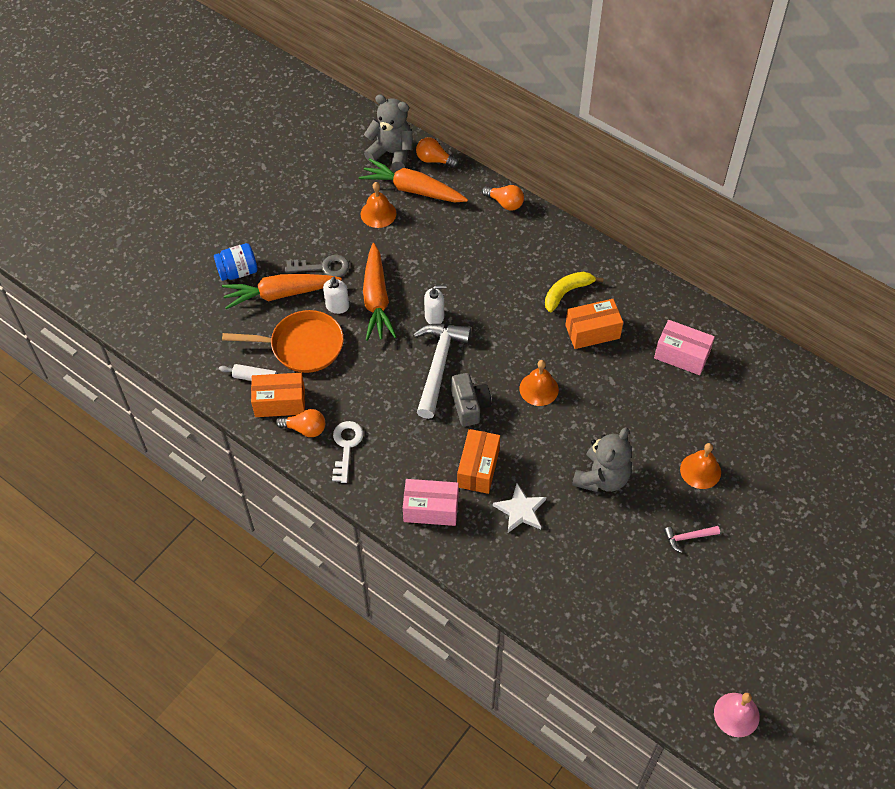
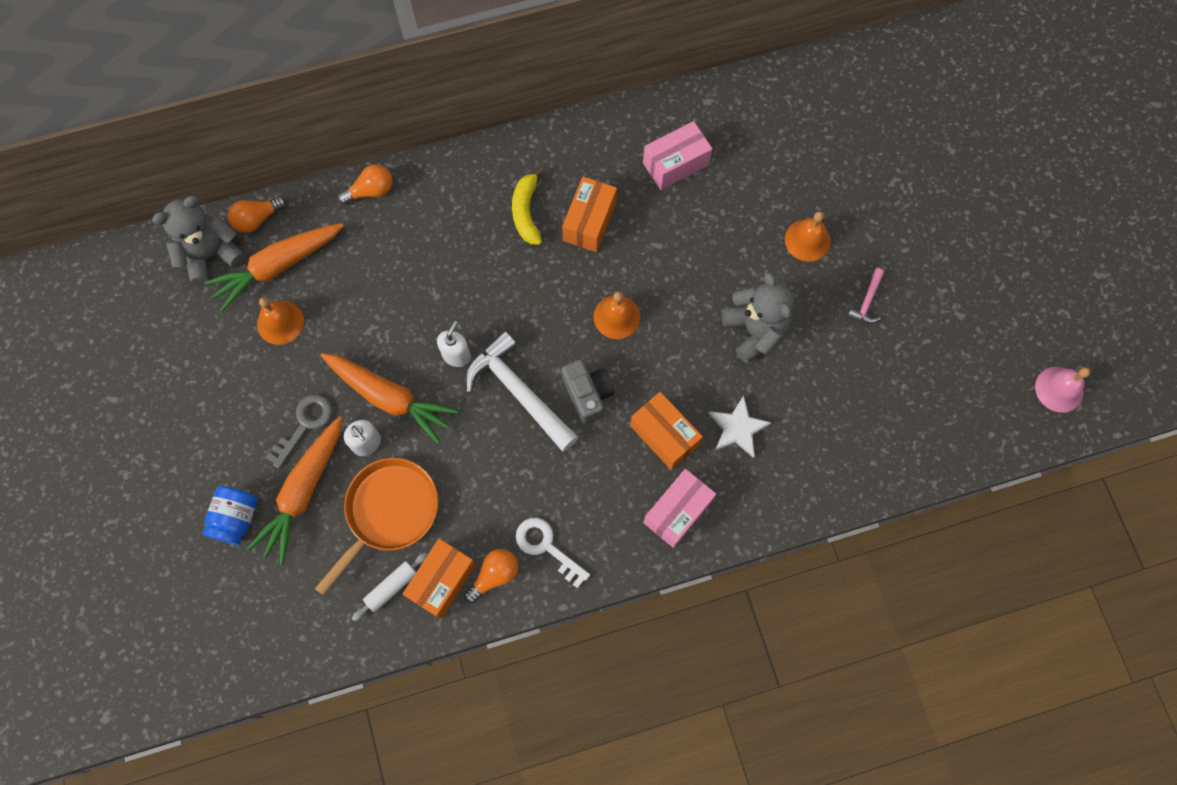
camera: 55 degrees left, 15 degrees up
grey camera [451,373,491,427] -> grey camera turned 45 degrees clockwise [561,359,615,424]

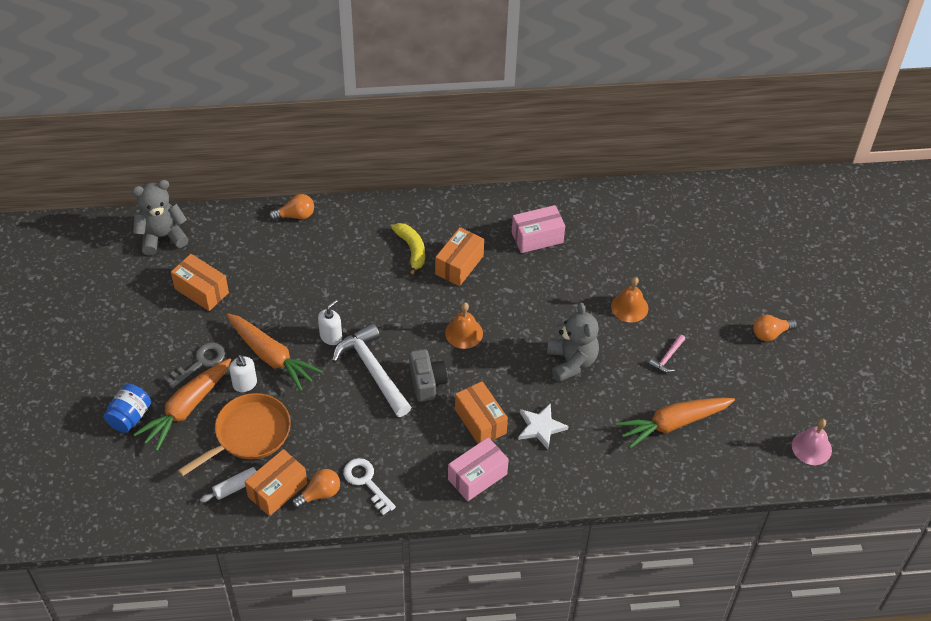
camera: 10 degrees right, 20 degrees down
orange carrot [204,223,344,312] -> orange carrot moved to [616,398,735,449]
orange light bulb [228,197,287,233] -> orange light bulb moved to [753,315,797,341]
orange bell [257,297,304,345] -> orange box [171,254,229,311]
yellow banana [512,167,544,245] -> yellow banana turned 150 degrees clockwise [391,223,425,276]

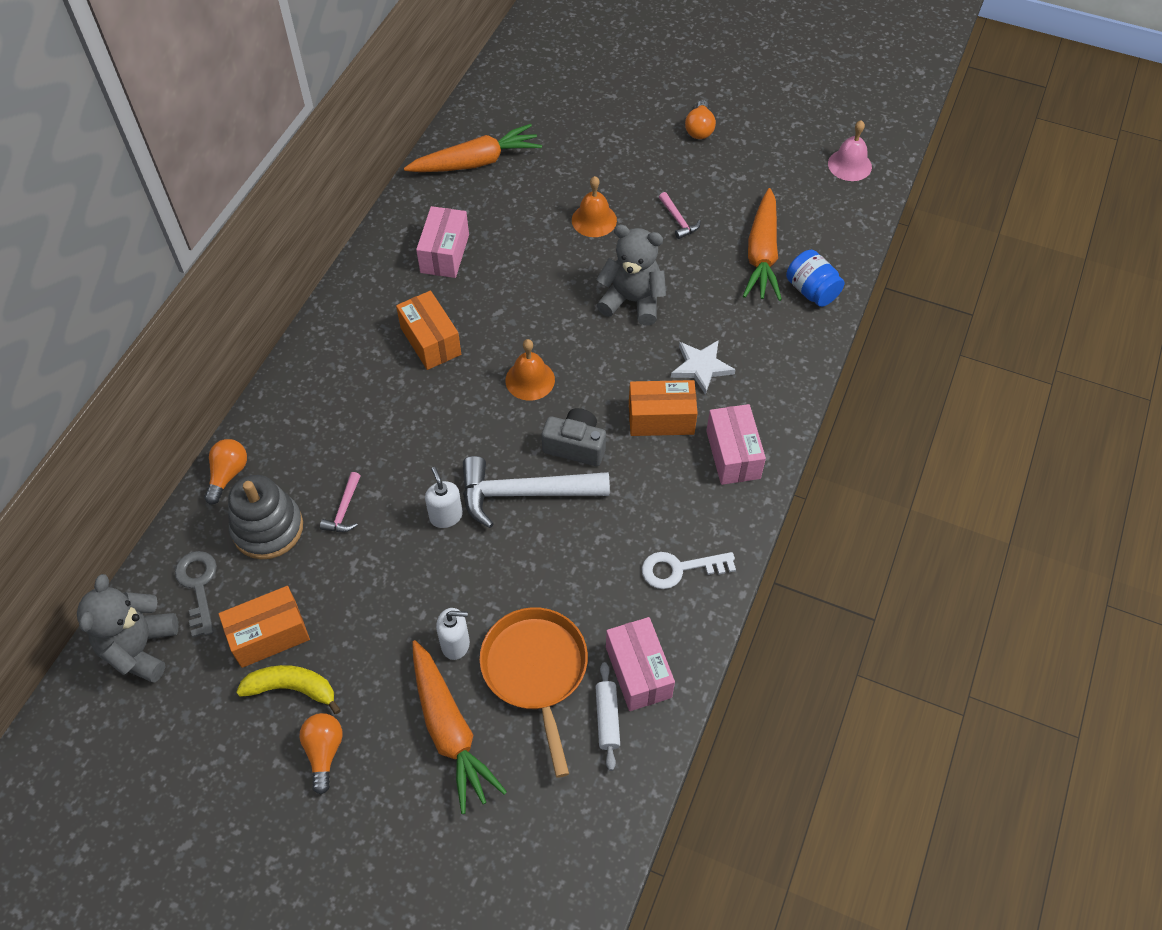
camera: 60 degrees left, 5 degrees up
blue jar [104,384,151,433] -> blue jar moved to [786,250,844,307]
grey key [164,342,225,388] -> grey key moved to [175,551,217,638]
orange carrot [227,313,323,391] -> orange carrot moved to [404,124,542,172]
orange box [245,449,307,516] -> pink box [606,617,675,711]
orange light bulb [292,469,340,509] -> orange light bulb moved to [299,713,343,794]
yellow banana [391,223,425,276] -> yellow banana moved to [237,665,341,714]
none -> grey stacking toy [228,475,303,559]
none -> pink hammer [320,472,360,532]

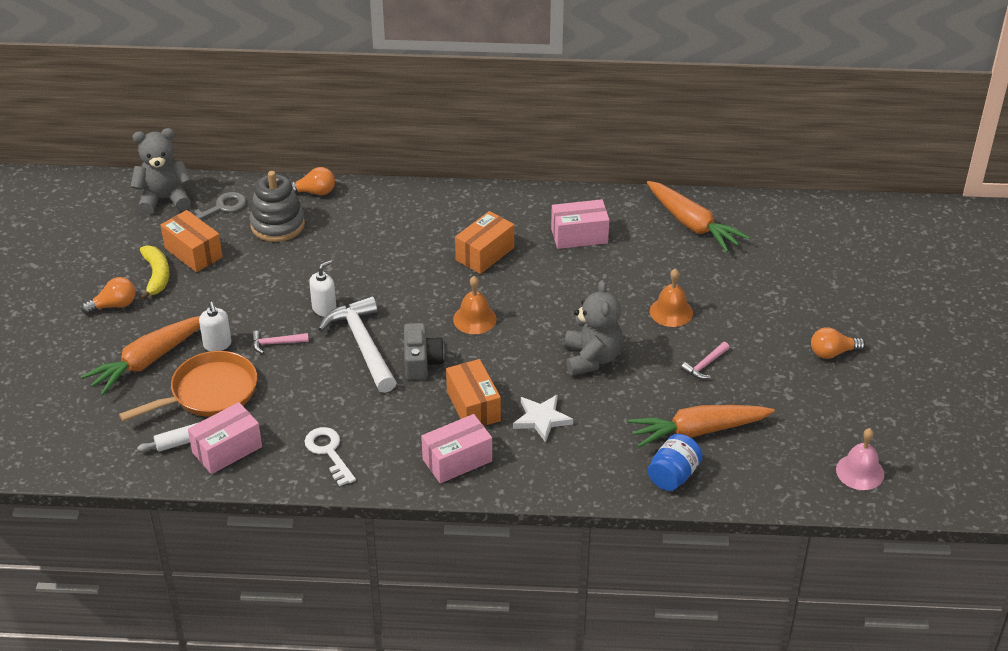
camera: 70 degrees right, 15 degrees down
pink hammer [320,472,360,532] -> pink hammer moved to [252,331,309,354]

